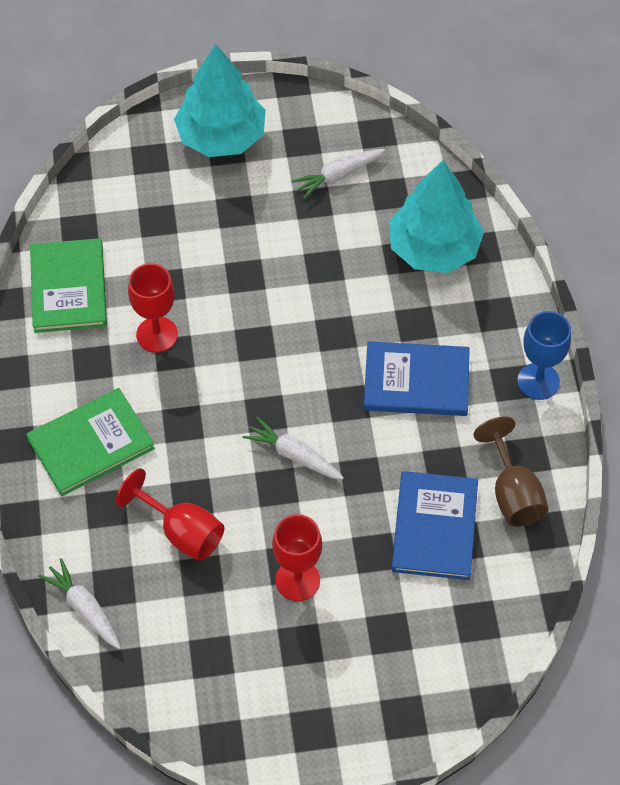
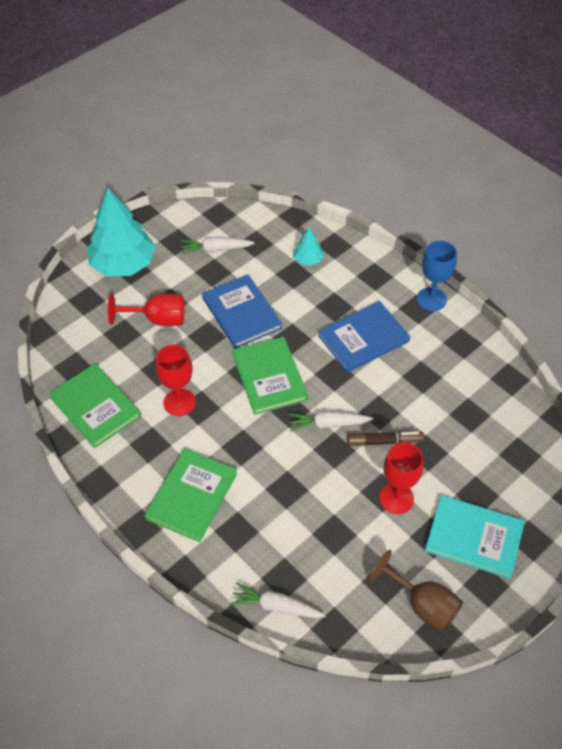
camera: 35 degrees left, 5 degrees down
red goblet [116,468,224,561] -> red goblet moved to [108,293,184,326]
white carrot [291,149,385,199] -> white carrot turned 60 degrees clockwise [181,237,254,254]
turquoise tree [389,160,484,273] -> turquoise tree [294,227,324,266], size x0.45
blue book [391,471,478,580] -> blue book moved to [202,274,282,349]
brown goblet [473,417,549,527] -> brown goblet moved to [369,550,463,632]
none -> green book [232,337,308,415]
none -> brown marker [348,431,424,446]
none -> turquoise book [425,495,525,579]

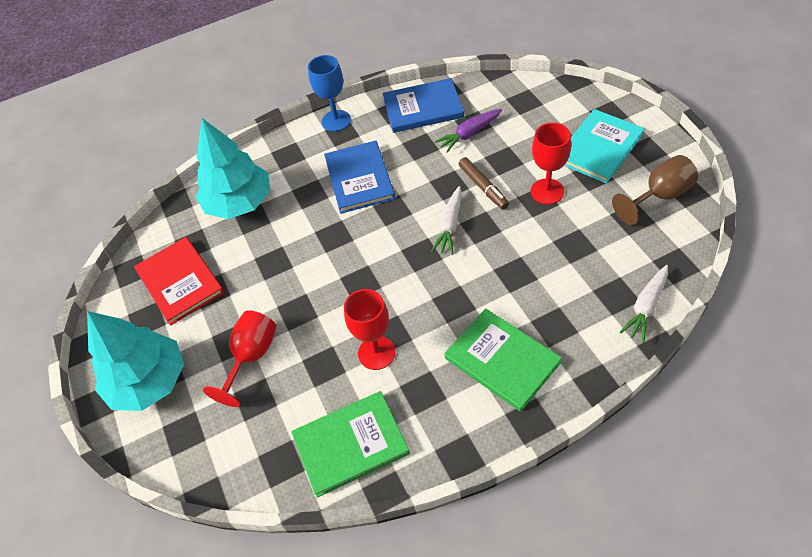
camera: 65 degrees left, 0 degrees up
white carrot [181,237,254,254] -> red book [134,237,224,326]
blue book [202,274,282,349] -> blue book moved to [383,78,464,133]
green book [232,337,308,415] -> none
turquoise tree [294,227,324,266] -> turquoise tree [196,118,270,219], size x2.23
brown marker [348,431,424,446] -> brown marker turned 135 degrees clockwise [459,157,509,210]
none -> purple carrot [435,109,502,153]

